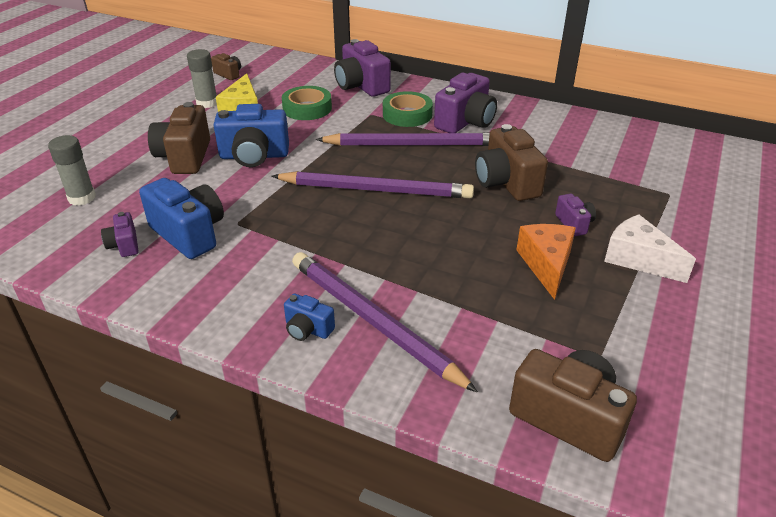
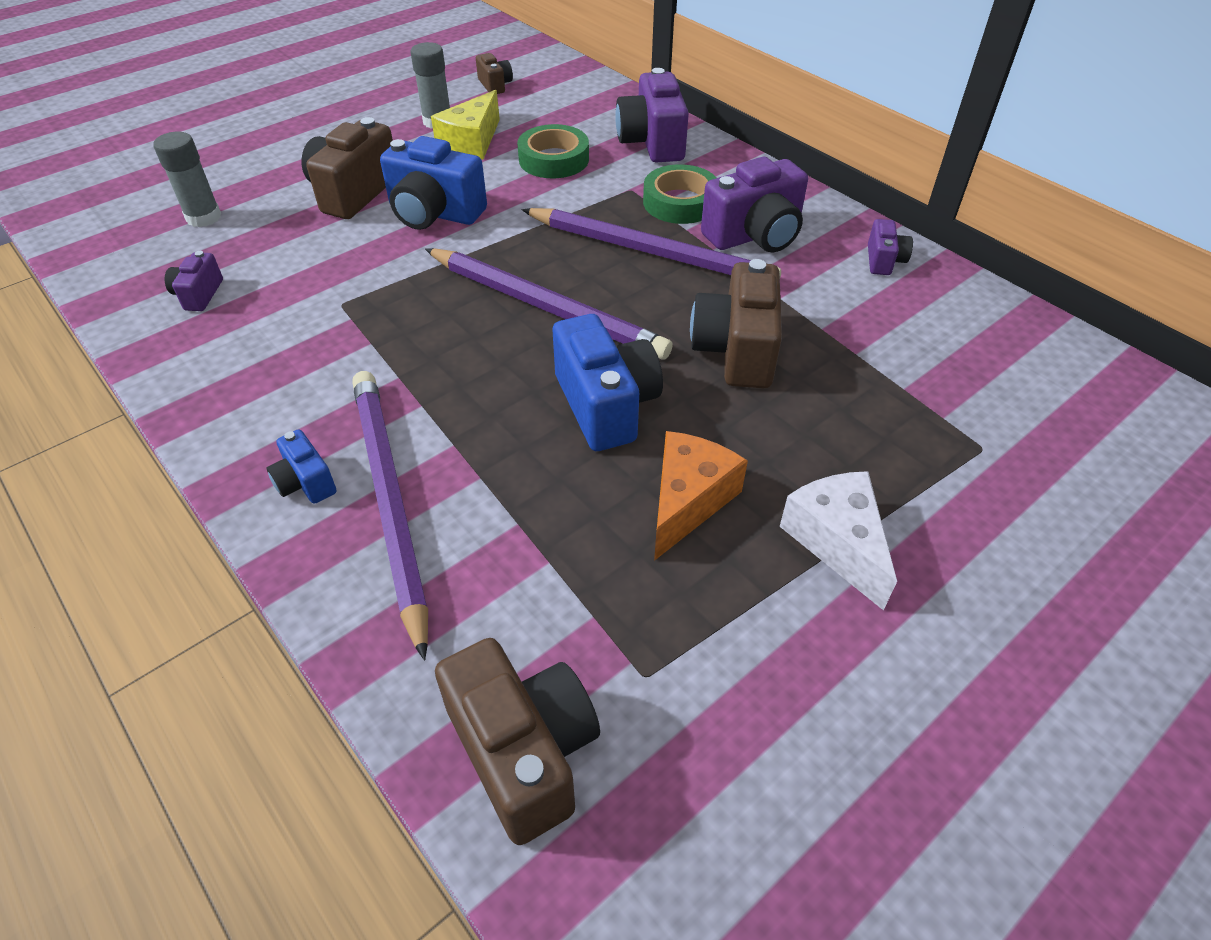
camera: 25 degrees right, 10 degrees up
blue camera [139,178,224,259] -> blue camera moved to [552,314,663,451]
purple camera [555,194,596,236] -> purple camera moved to [868,219,913,275]

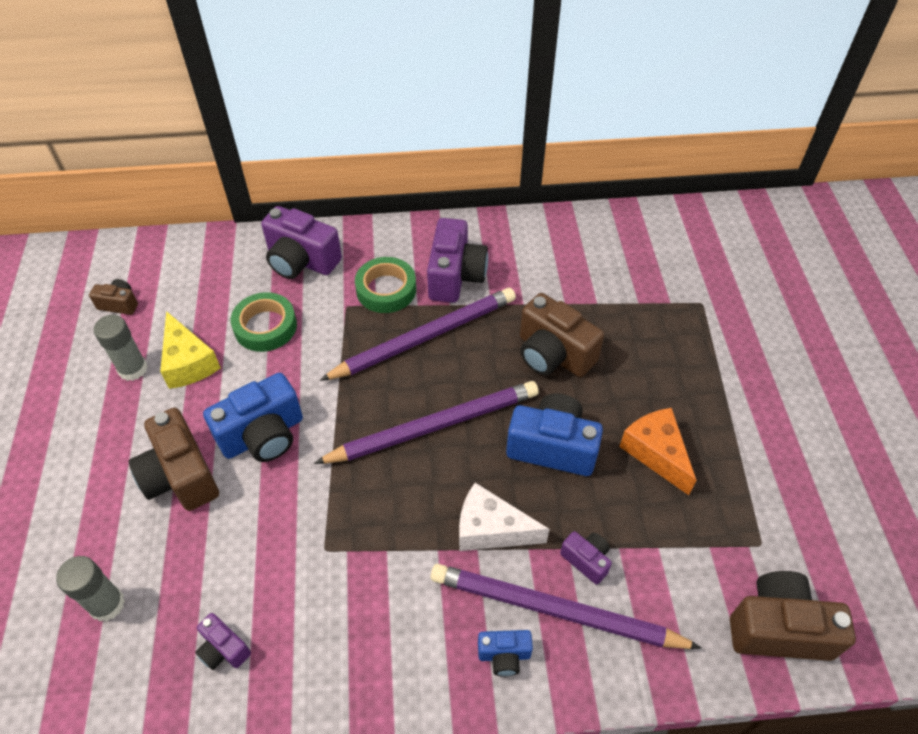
camera: 55 degrees left, 5 degrees up
white cheese [780,471,897,611] -> white cheese moved to [459,483,550,551]
purple camera [868,219,913,275] -> purple camera moved to [560,531,612,585]

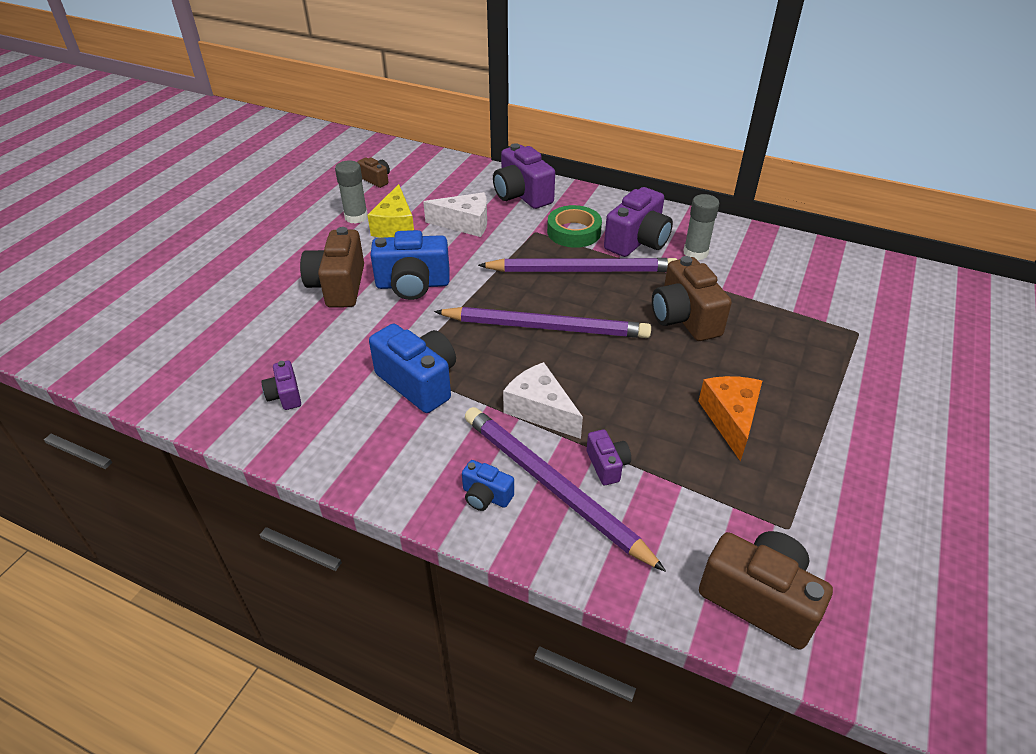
camera: 30 degrees right, 10 degrees down
grey glue stick [56,556,125,621] -> grey glue stick moved to [683,194,719,260]
green tape [231,292,297,352] -> white cheese [423,192,487,237]
blue camera [506,393,603,476] -> blue camera moved to [369,324,456,413]

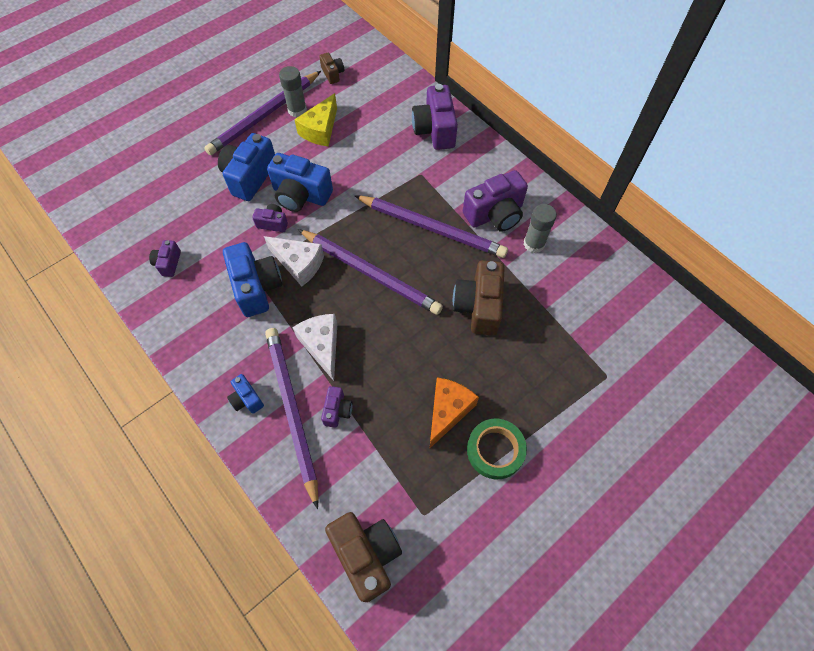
camera: 25 degrees right, 20 degrees up
brown camera [300,227,364,308] -> blue camera [218,133,275,201]
white cheese [423,192,487,237] -> white cheese moved to [264,236,324,286]
green tape [547,205,602,248] -> green tape moved to [467,419,527,479]
none -> purple pencil [204,71,321,155]
none -> purple camera [252,204,288,232]

